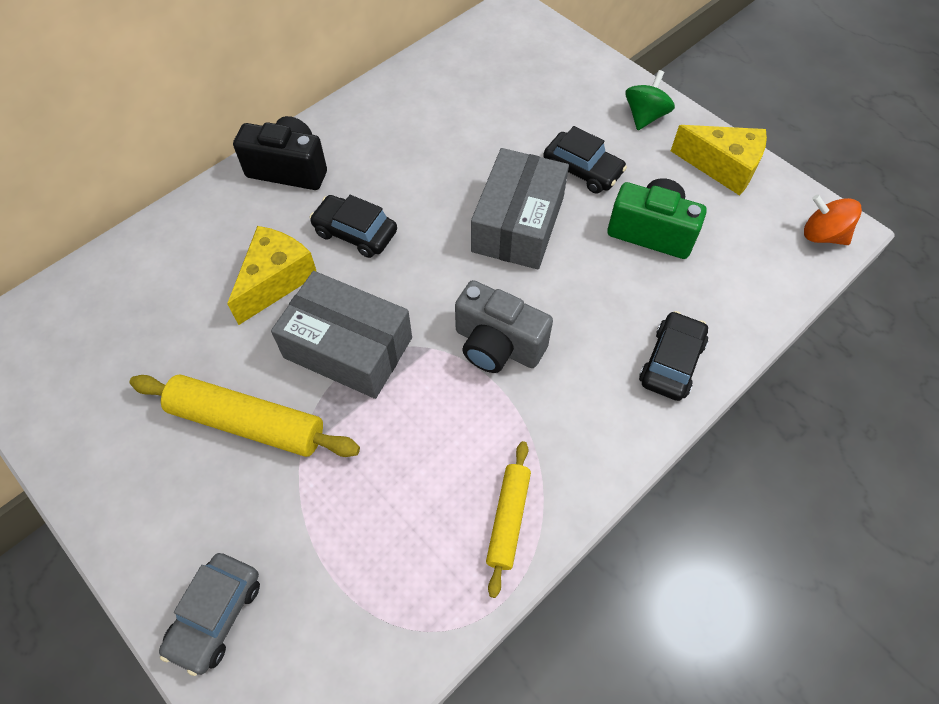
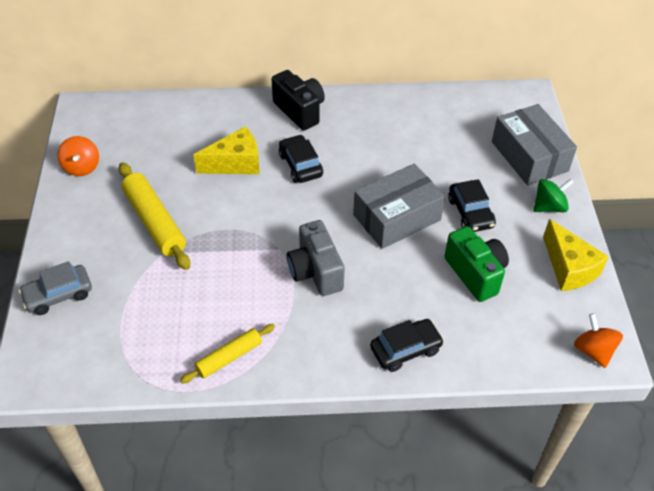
camera: 40 degrees right, 10 degrees down
grey box [271,271,412,399] -> grey box moved to [492,104,577,186]
none -> orange spinning top [58,136,99,176]

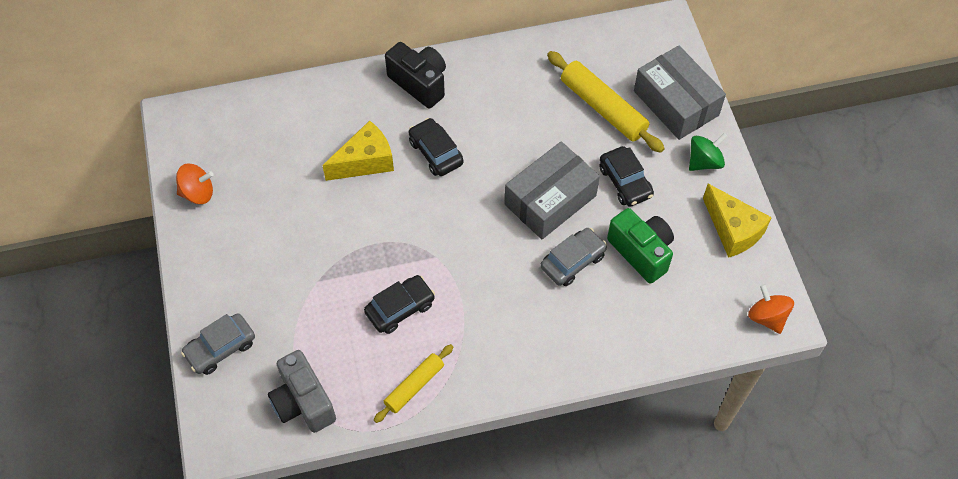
camera: 10 degrees left, 10 degrees up
orange spinning top [58,136,99,176] -> orange spinning top turned 75 degrees counterclockwise [176,163,213,204]
yellow rolling pin [119,163,190,270] -> yellow rolling pin moved to [547,51,665,153]
grey camera [287,220,345,296] -> grey camera moved to [268,350,336,433]
black car [370,319,444,372] -> black car moved to [364,275,435,334]
none -> grey car [540,228,607,286]

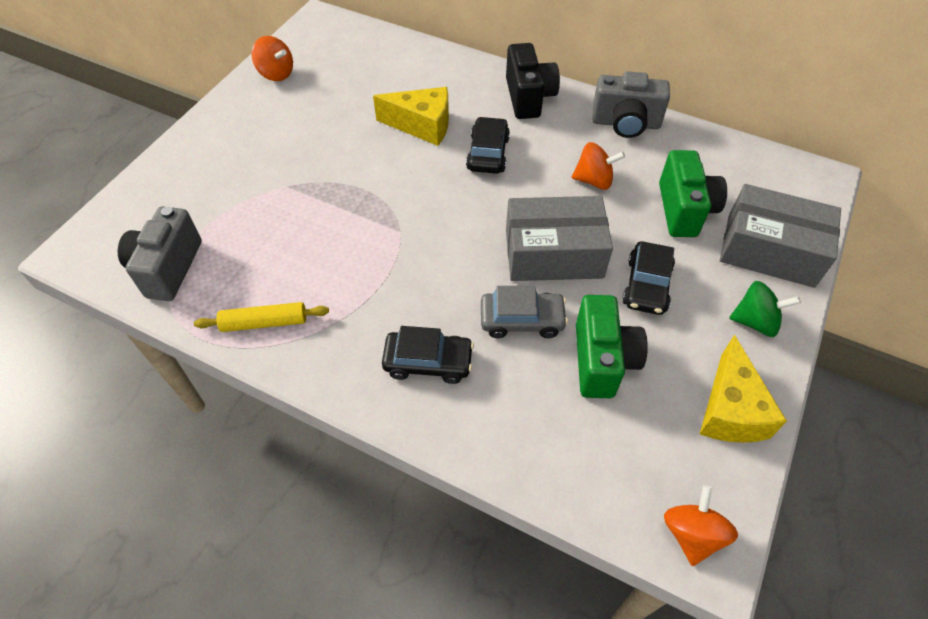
camera: 40 degrees right, 5 degrees down
grey car [181,313,255,375] -> none
black car [364,275,435,334] -> black car moved to [382,326,474,384]
yellow rolling pin [547,51,665,153] -> green camera [659,150,727,237]
grey box [634,46,726,140] -> grey box turned 75 degrees counterclockwise [720,184,841,288]
none -> orange spinning top [572,142,625,190]
none -> grey camera [592,71,670,138]

